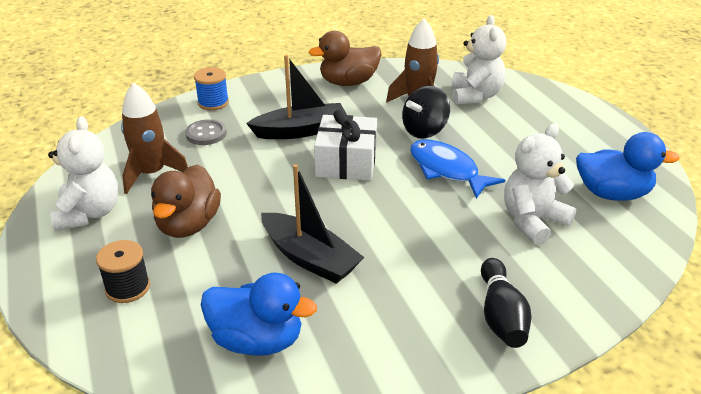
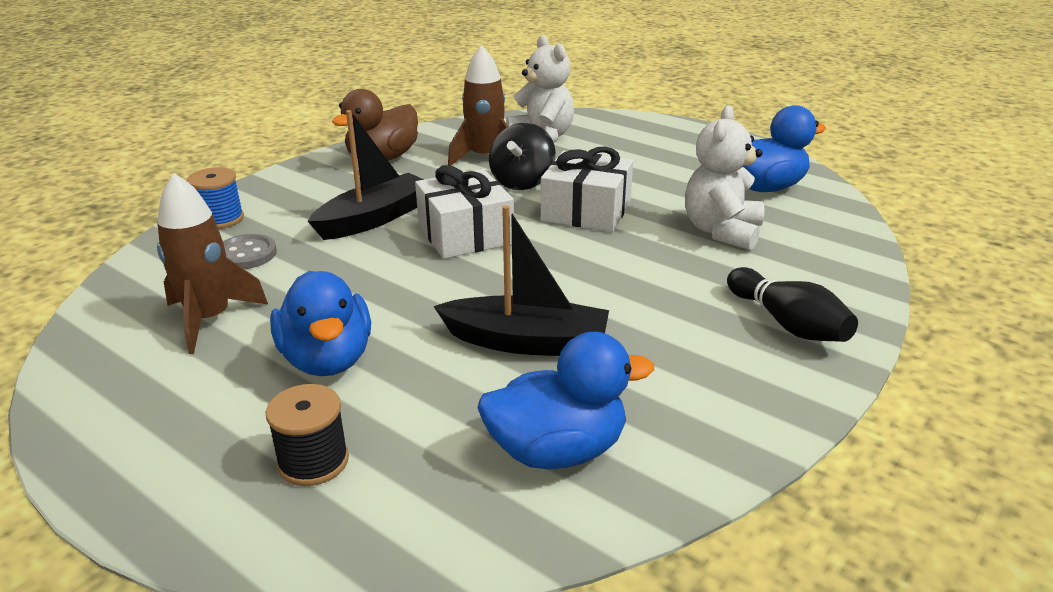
camera: 30 degrees left, 5 degrees down
white teddy bear [48,116,118,231] -> none
brown duck [151,165,221,238] -> blue duck [270,271,371,376]
blue fish [410,140,505,199] -> white gift [541,146,633,232]

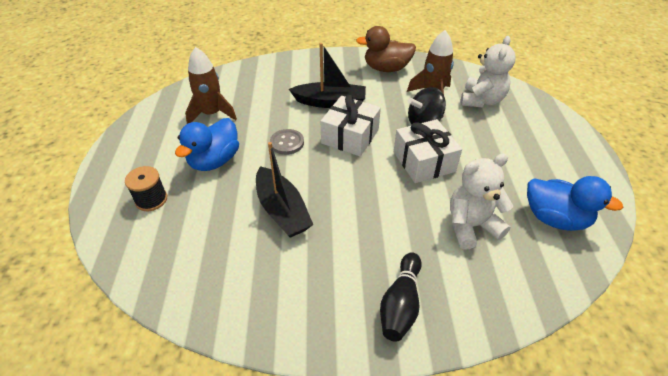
camera: 50 degrees right, 15 degrees up
blue spool [187,167,244,229] -> none
grey button [223,234,277,269] -> grey button moved to [270,129,304,155]
blue duck [478,332,654,469] -> none

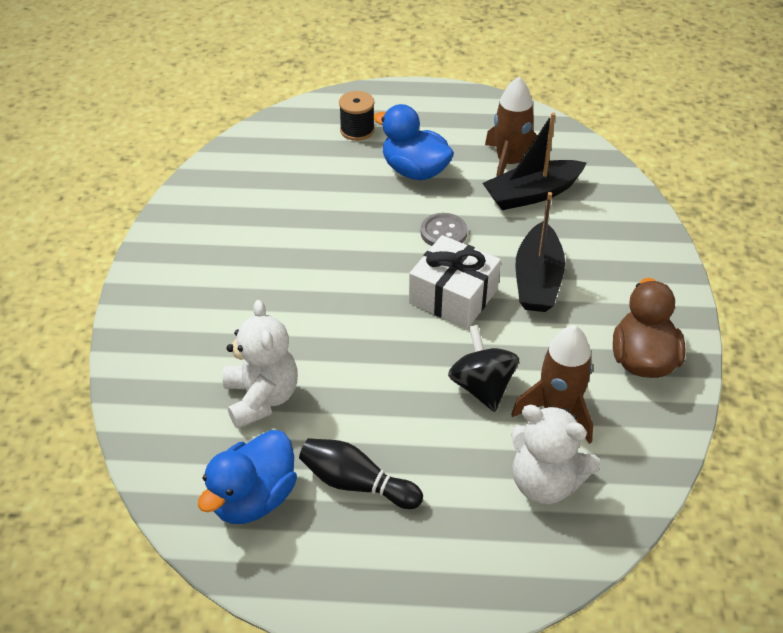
camera: 95 degrees right, 0 degrees up
black boat [256,142,313,238] -> black boat moved to [483,112,587,210]
black bowling pin [380,252,422,342] -> black bowling pin moved to [299,438,423,509]
white gift [394,119,462,183] -> none

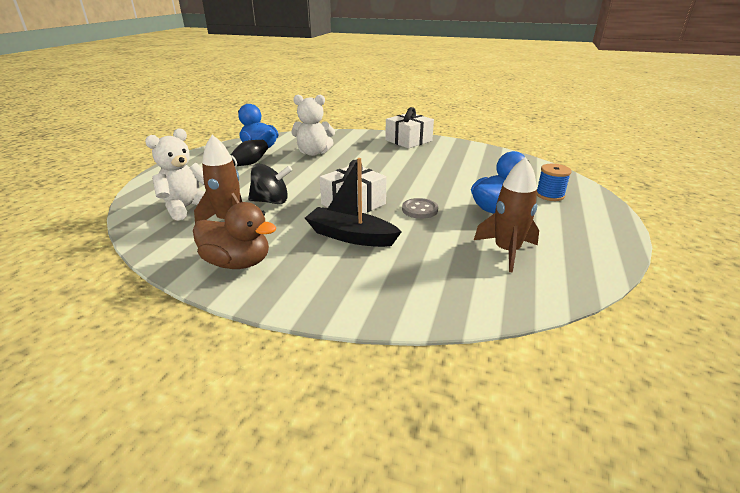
camera: 105 degrees right, 15 degrees down
black spool [339,91,375,141] -> blue spool [537,164,572,201]
black boat [483,112,587,210] -> none
none -> white gift [385,107,434,149]

